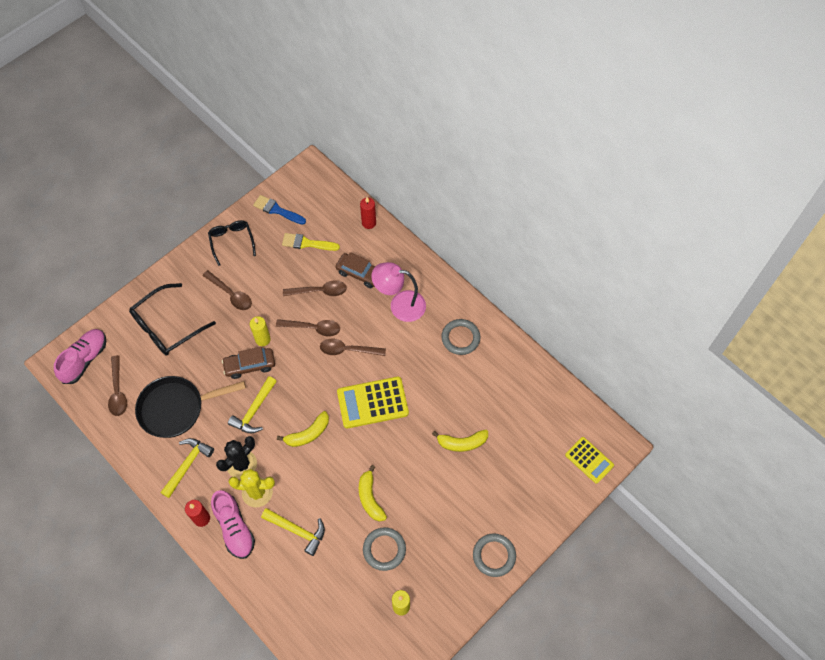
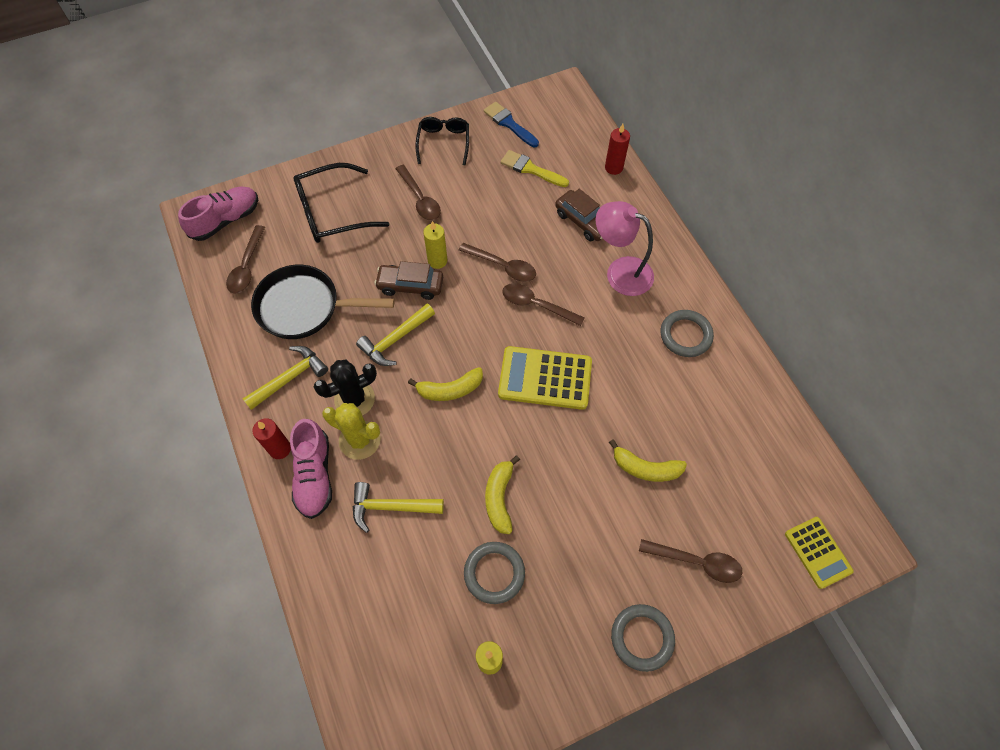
camera: 20 degrees right, 0 degrees up
yellow hammer [261,508,325,556] -> yellow hammer turned 135 degrees clockwise [353,482,444,533]
brown spoon [283,280,347,296] -> brown spoon moved to [639,539,742,583]

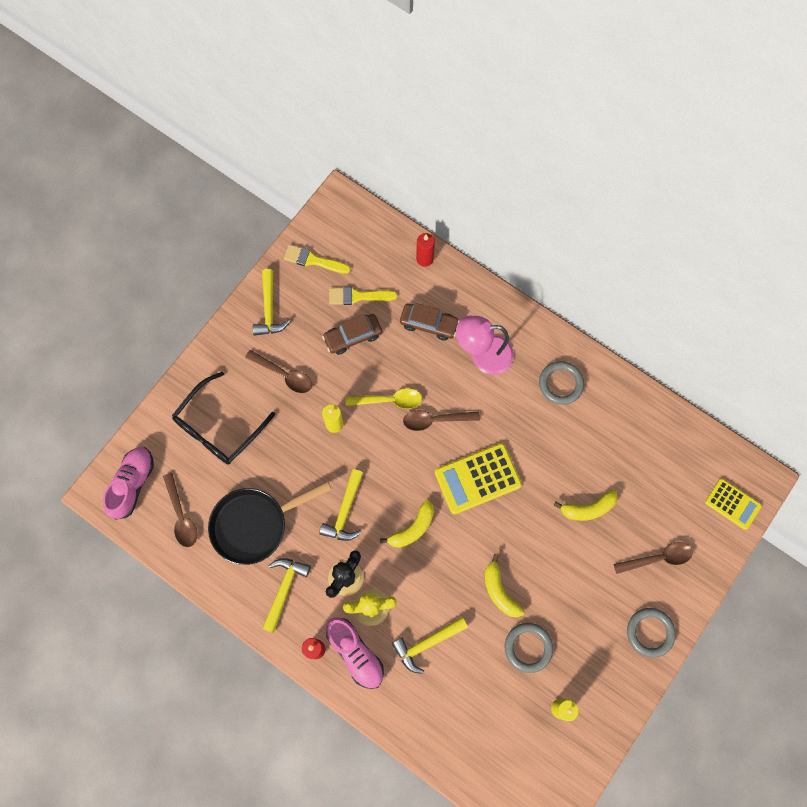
camera: 30 degrees left, 10 degrees up
brown car [374,261,443,300] -> brown car moved to [322,314,382,355]
black glasses [415,117,469,166] -> yellow hammer [253,269,290,336]
brown spoon [459,243,536,282] -> yellow spoon [346,388,422,409]
blue brush [484,102,539,147] -> yellow brush [284,244,351,274]

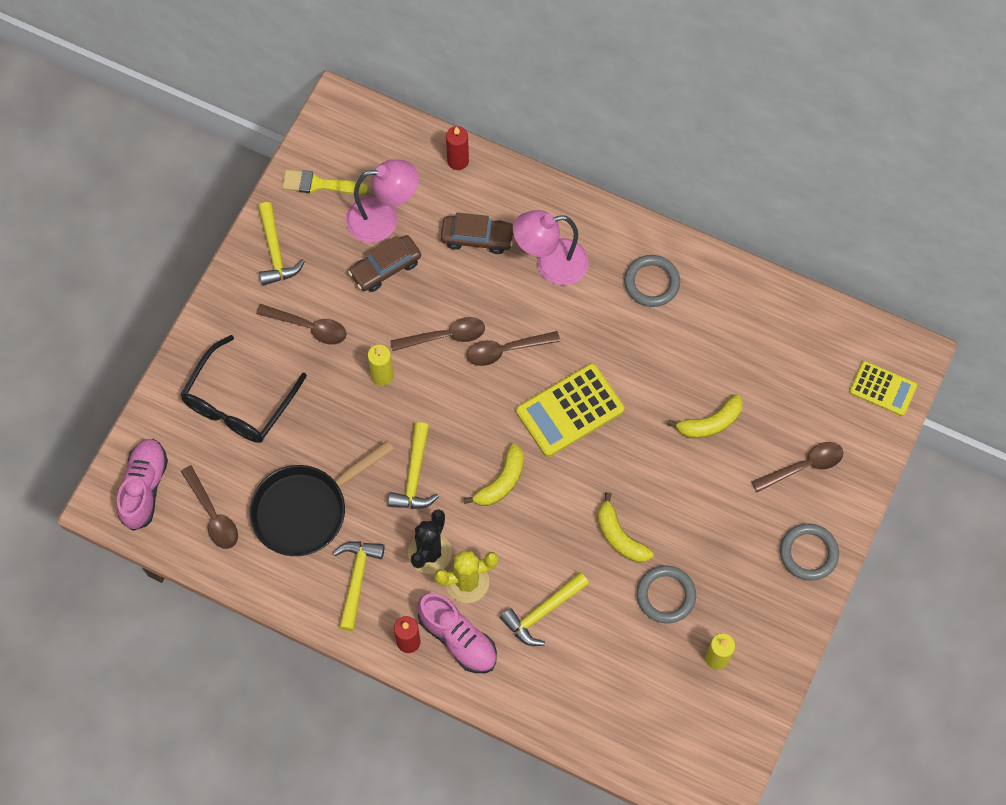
camera: 10 degrees left, 5 degrees down
yellow brush [329,287,398,305] -> pink lamp [346,159,419,243]
yellow spoon [346,388,422,409] -> brown spoon [390,317,485,351]

